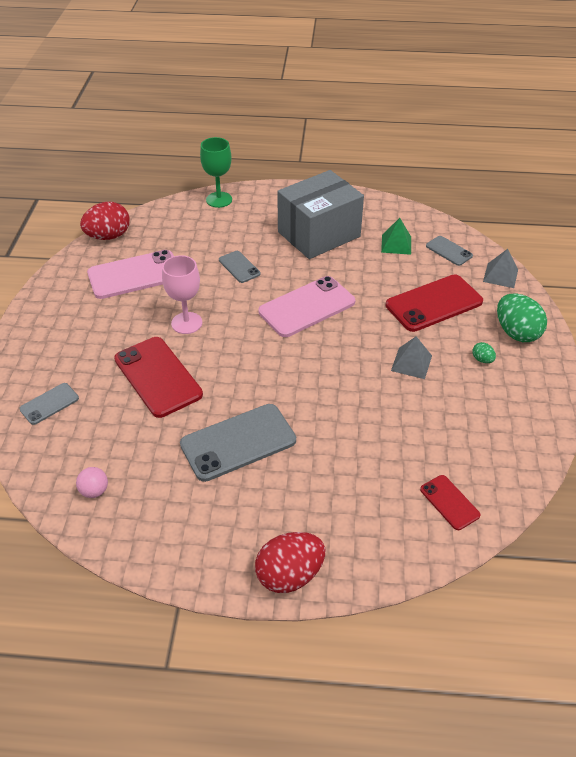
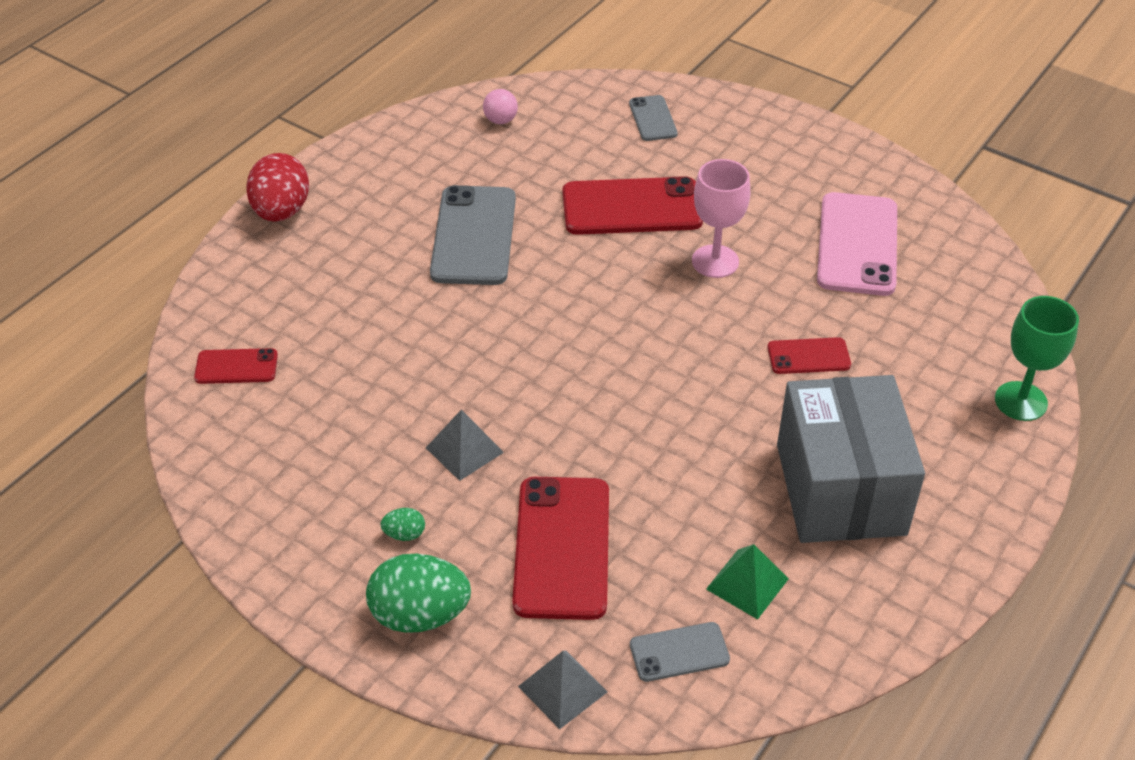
camera: 120 degrees right, 0 degrees up
red egg [80,202,130,240] -> none
grey phone [219,251,260,283] -> red phone [767,337,851,374]
pink phone [258,276,355,337] -> none

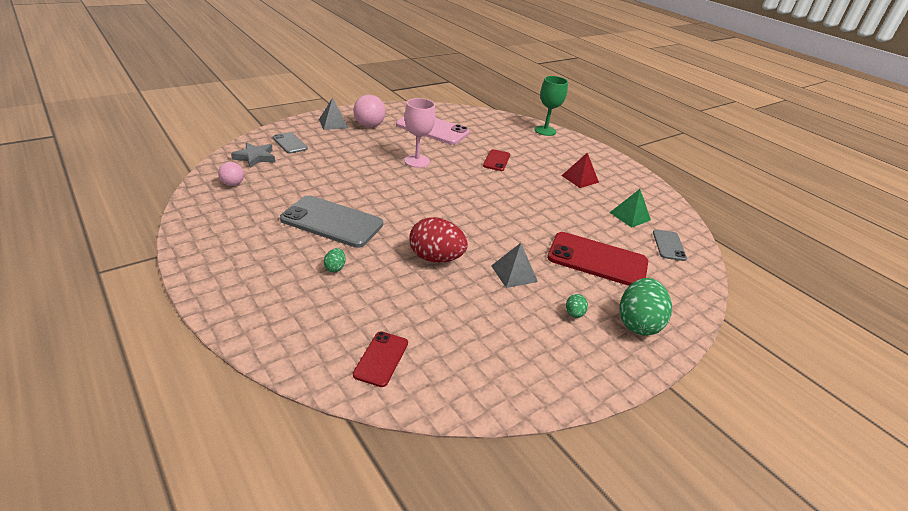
camera: 75 degrees left, 10 degrees down
red egg [247,153,309,222] -> red egg moved to [409,217,468,263]
grey pyramid [518,650,608,729] -> grey pyramid moved to [319,98,348,130]
red phone [563,176,703,235] -> none
grey phone [629,95,678,141] -> grey phone turned 45 degrees clockwise [273,132,308,154]
grey box [777,375,925,543] -> red pyramid [561,153,599,188]
none -> grey star [231,142,275,168]
none -> green egg [324,248,346,272]
none -> pink ball [353,95,386,128]

